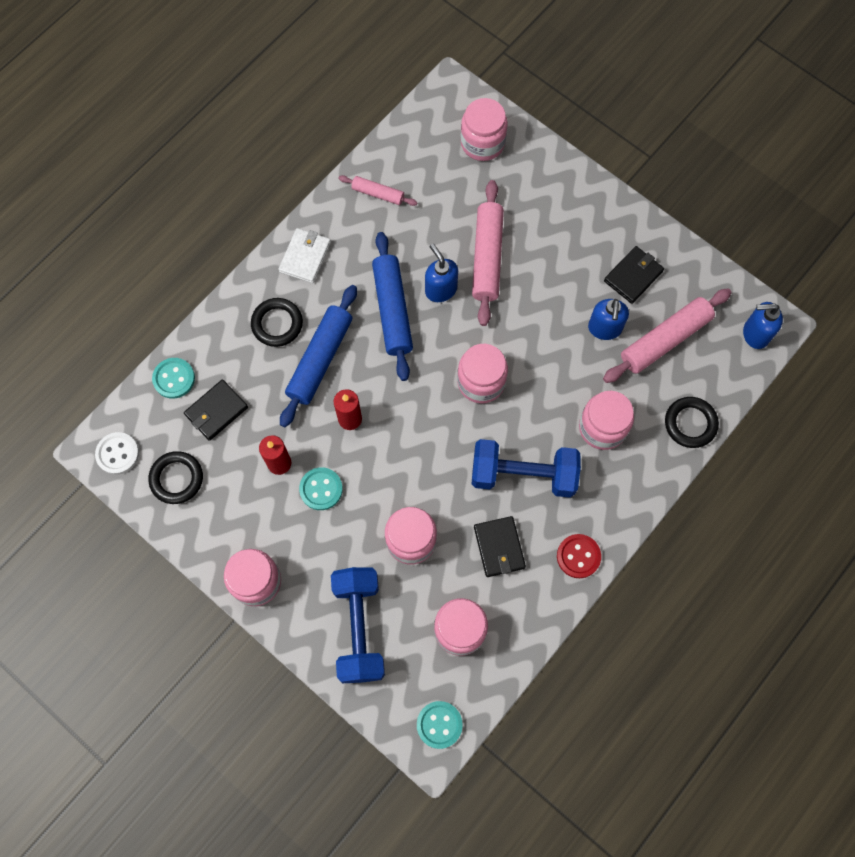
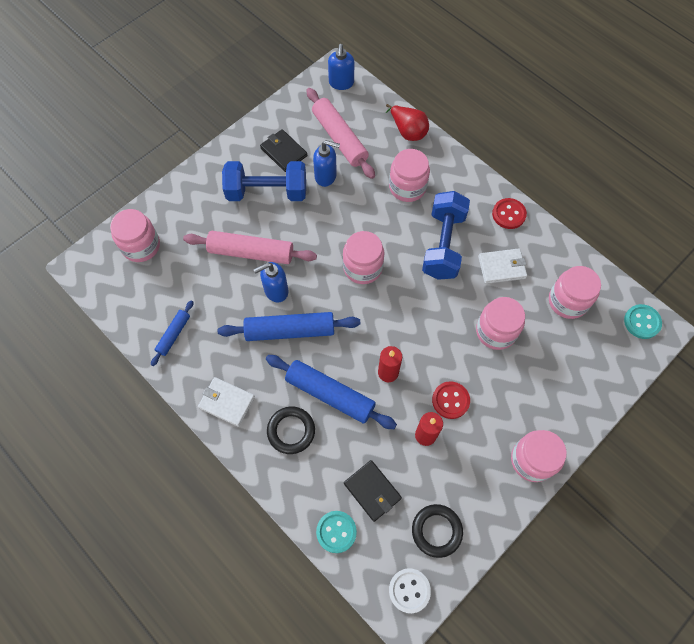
camera: 85 degrees left, 5 degrees down
turquoise button [299,467,343,510] -> red button [432,381,470,419]
blue dumbbell [331,567,385,683] -> blue dumbbell moved to [222,161,306,201]
pink rolling pin [338,175,418,206] -> blue rolling pin [151,300,193,366]
black wallet [474,516,526,577] -> white wallet [478,248,527,284]
black ring [665,397,719,448] -> red pear [386,104,429,141]

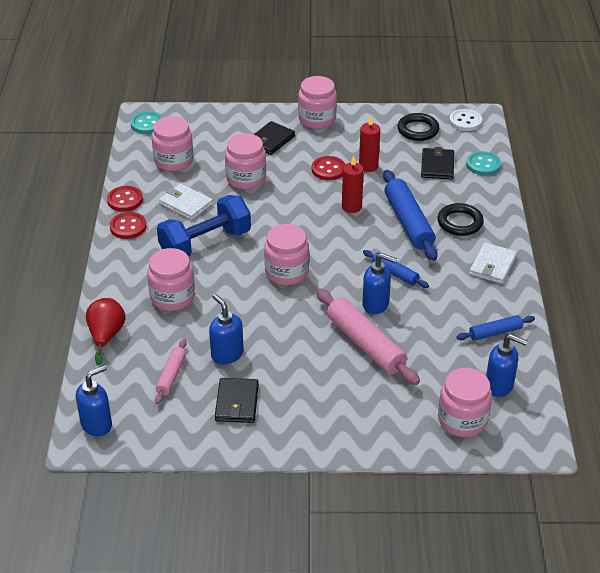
camera: 135 degrees left, 25 degrees down
white wallet [198,377,255,427] -> white wallet turned 45 degrees clockwise [469,243,517,284]
blue rolling pin [217,312,360,341] -> blue rolling pin [363,250,429,288], size x0.54
blue dumbbell [222,161,306,201] -> none
pink rolling pin [306,88,375,179] -> pink rolling pin [155,339,187,404], size x0.54
none -> red button [107,186,143,212]
none -> black wallet [254,121,295,155]
none -> blue soap dispenser [486,334,528,397]

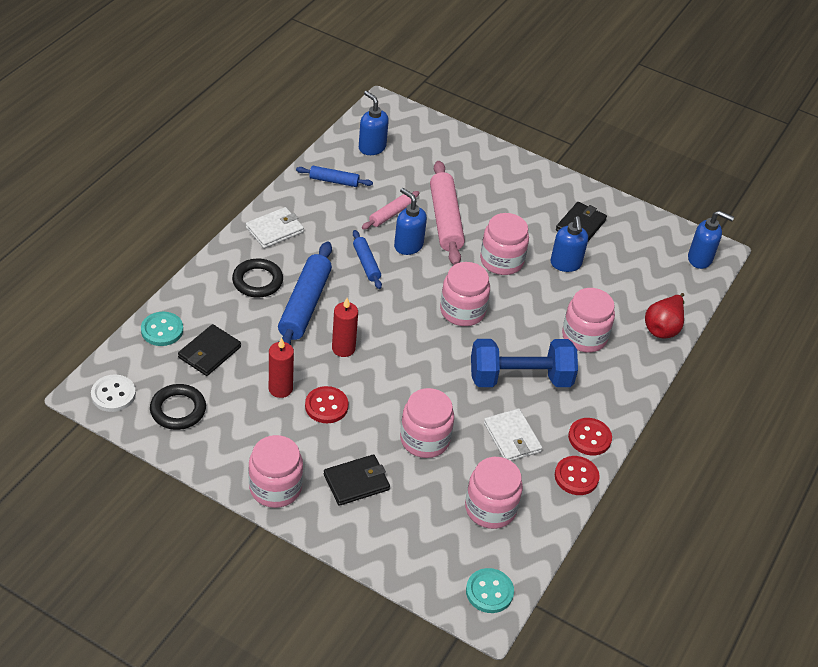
camera: 155 degrees left, 5 degrees up
blue soap dispenser [76,365,112,436] -> blue soap dispenser turned 150 degrees counterclockwise [688,211,734,269]
pink rolling pin [155,339,187,404] -> pink rolling pin moved to [362,191,419,230]
pink jar [438,368,492,437] -> pink jar moved to [480,213,529,275]

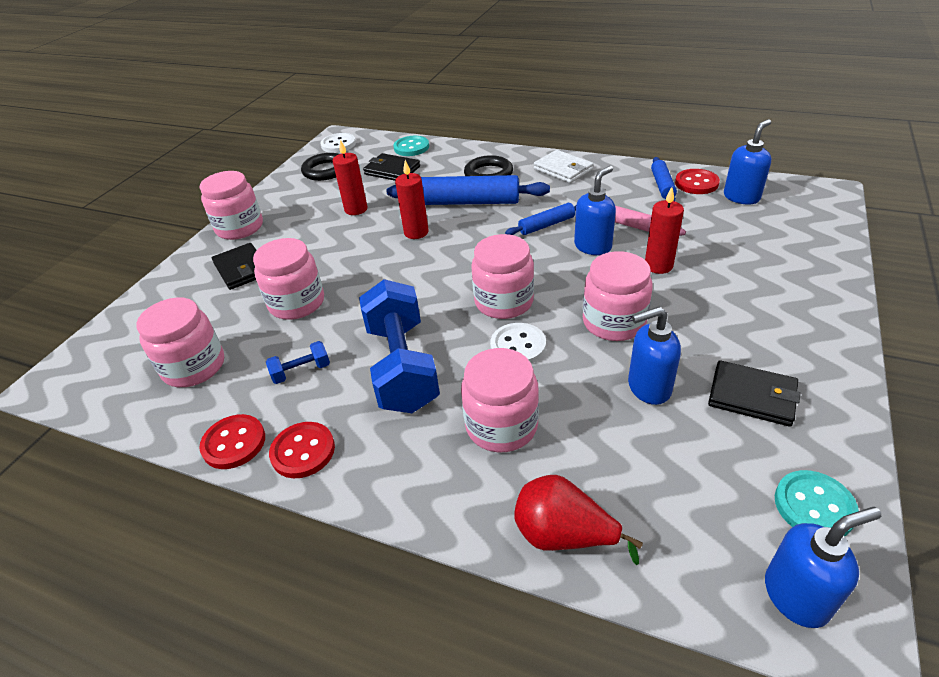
camera: 90 degrees right, 5 degrees down
red button [305,386,348,423] -> red button moved to [675,169,720,194]
pink rolling pin [430,161,465,265] -> red candle [645,187,684,274]
turquoise button [466,568,514,613] -> turquoise button moved to [775,470,859,536]
white wallet [484,408,542,461] -> blue dumbbell [266,341,330,384]
blue soap dispenser [688,211,734,269] -> blue soap dispenser turned 120 degrees counterclockwise [765,507,881,628]
none -> white button [490,323,546,364]

